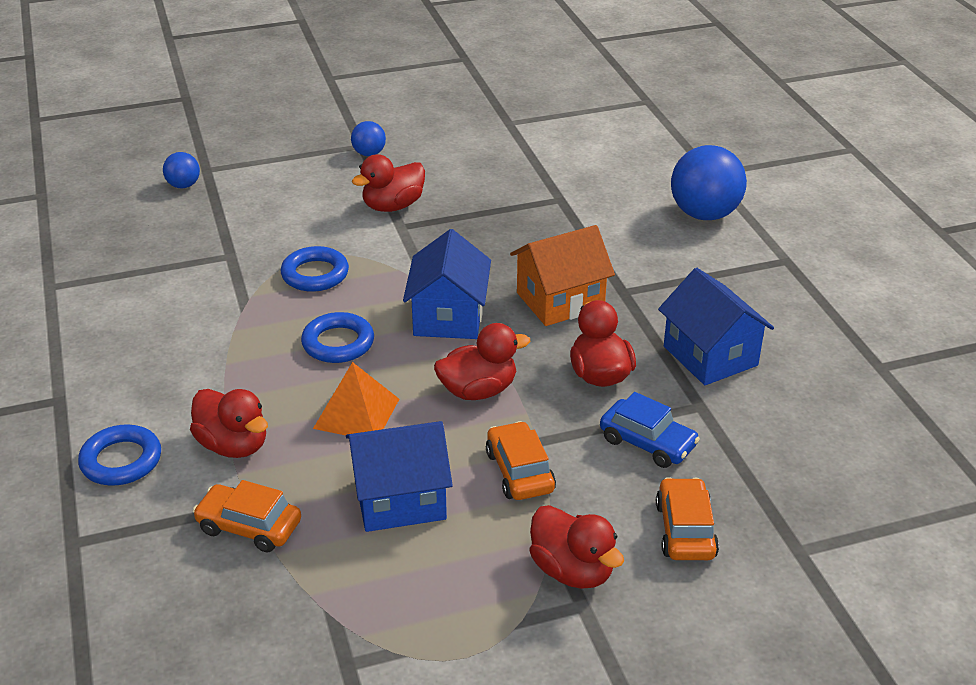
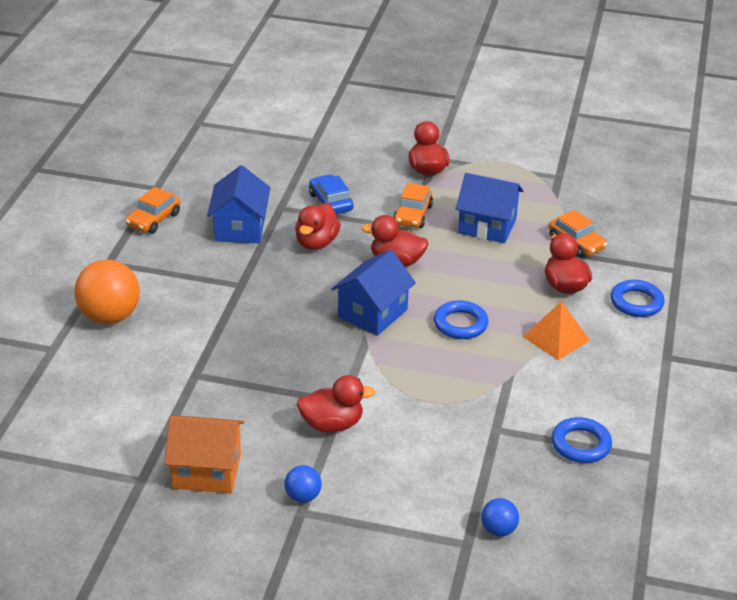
camera: 150 degrees left, 0 degrees up
blue ring [281,246,349,292] -> blue ring moved to [551,417,612,463]
orange pyramid [313,362,399,436] -> orange pyramid moved to [523,301,590,360]
orange house [510,225,615,326] -> orange house moved to [164,415,244,493]
orange car [656,477,719,560] -> orange car moved to [125,187,181,234]
blue ball [671,145,747,220] -> orange ball [74,260,140,324]

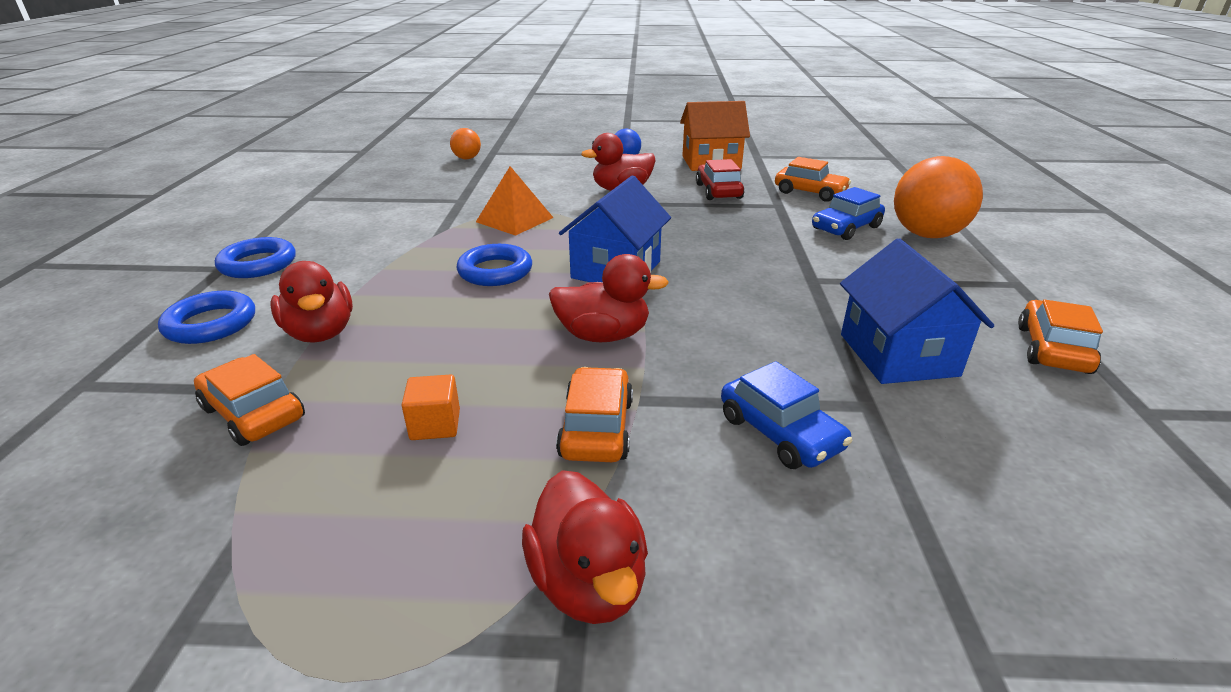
camera: 170 degrees right, 5 degrees down
red duck [295,203,341,250] -> none
blue house [456,173,523,243] -> orange cube [401,374,460,440]
blue ball [481,498,519,537] -> orange ball [450,128,481,159]
orange pyramid [523,301,590,360] -> orange pyramid moved to [476,166,554,236]
blue ring [551,417,612,463] -> blue ring moved to [215,237,295,278]
none -> red car [696,159,744,200]
none -> orange car [775,157,851,202]
none -> blue car [812,187,885,240]

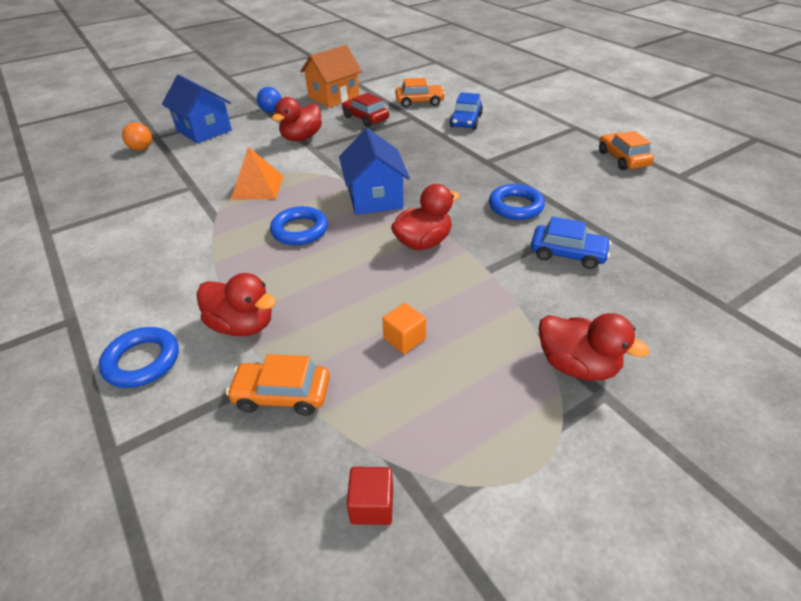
camera: 35 degrees left, 10 degrees up
blue ring [215,237,295,278] -> blue ring moved to [489,184,545,220]
orange car [556,367,633,462] -> none
blue house [840,238,995,384] -> blue house moved to [162,75,232,144]
orange ball [894,156,983,238] -> none
none -> red cube [347,467,393,525]

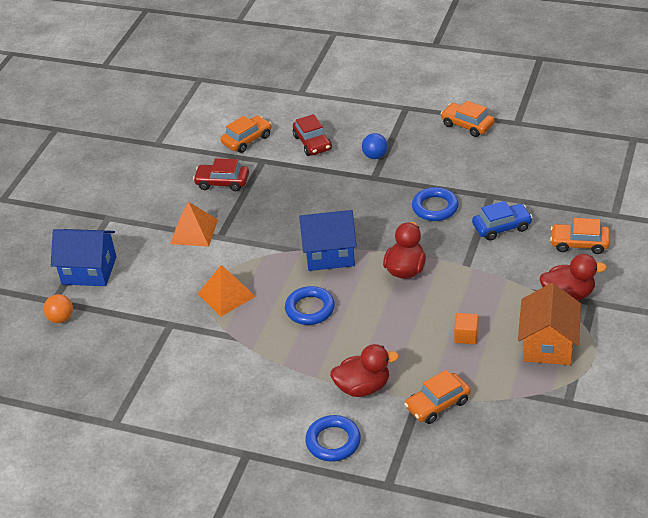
camera: 35 degrees left, 0 degrees up
blue ball [257,87,281,113] -> blue ball moved to [362,133,388,159]
red duck [272,97,322,141] -> orange pyramid [170,202,218,247]
orange house [300,45,362,108] -> orange house moved to [518,283,581,365]
blue house [339,128,410,215] -> blue house turned 45 degrees counterclockwise [299,210,357,271]
red cube [347,467,393,525] -> none
blue car [449,92,483,129] -> red car [293,114,332,156]
none -> orange car [550,218,610,254]

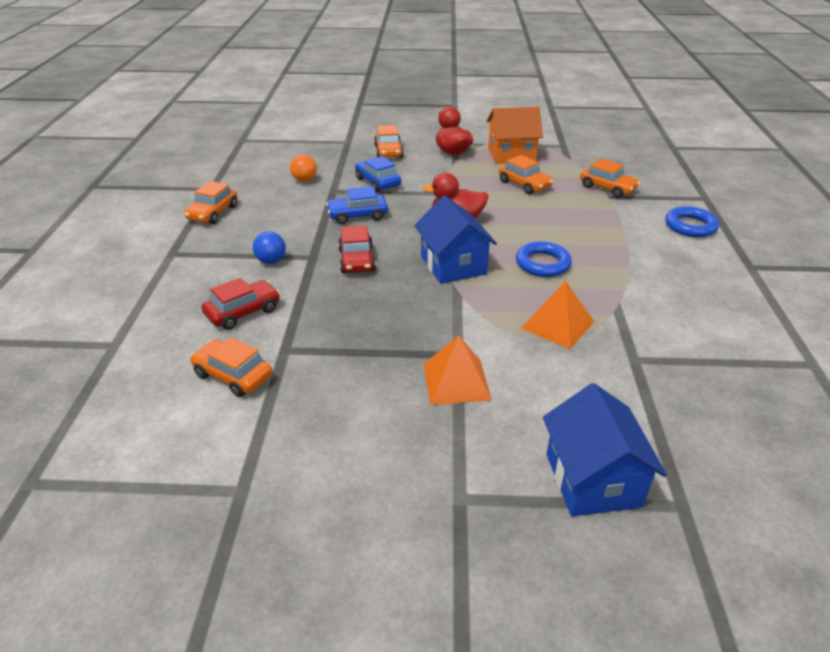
camera: 110 degrees left, 5 degrees down
orange ball [43,294,73,323] -> orange ball moved to [290,154,317,182]
red car [193,158,249,191] -> red car moved to [338,225,376,273]
red duck [330,344,399,397] -> none
blue ring [412,187,459,221] -> blue car [326,186,388,224]
orange cube [454,313,478,344] -> orange car [499,155,553,195]

